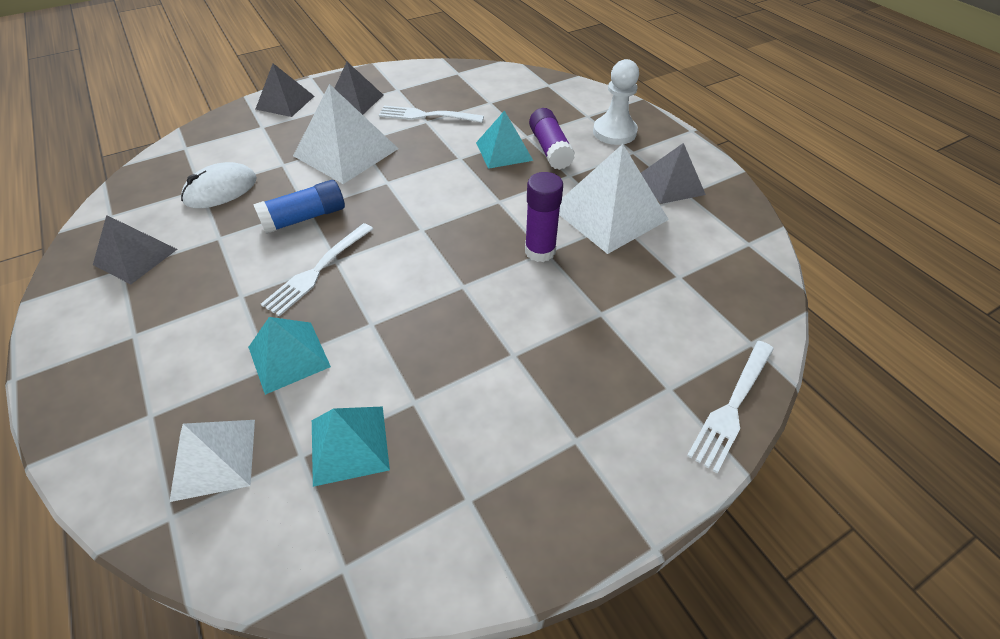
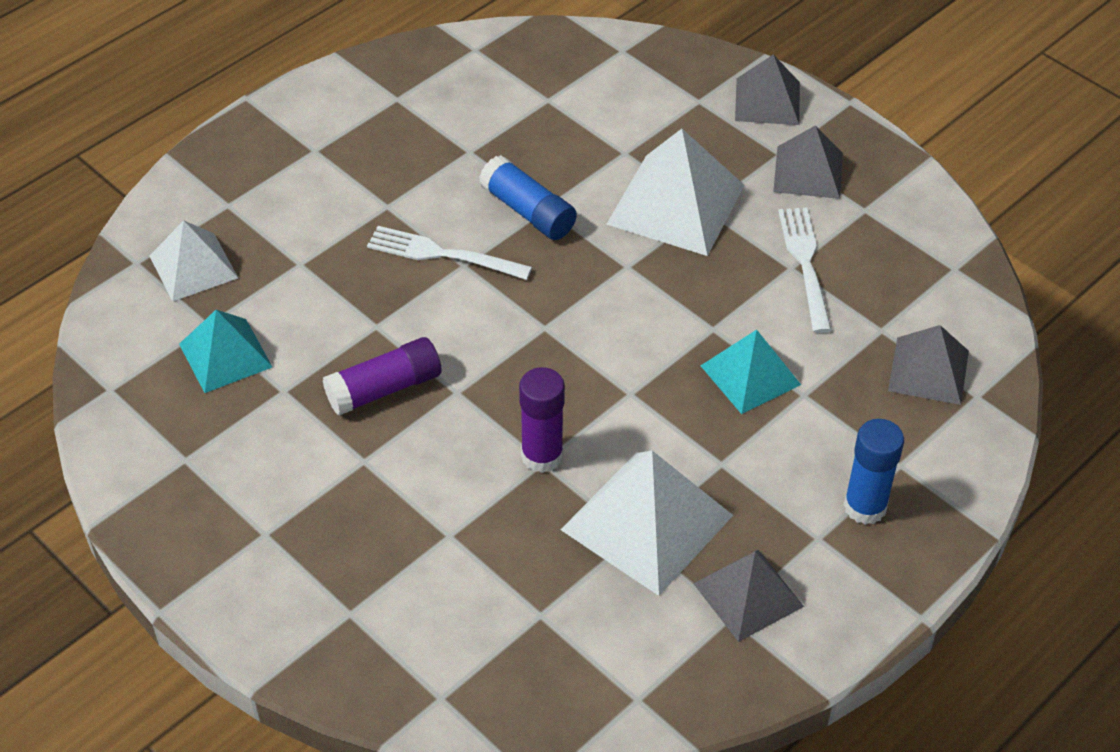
camera: 75 degrees right, 0 degrees up
grey pyramid [93,215,177,284] -> grey pyramid moved to [888,325,969,405]
white mouse [181,162,257,208] -> none
turquoise pyramid [248,317,331,395] -> none
purple glue stick [529,108,575,170] -> purple glue stick moved to [323,337,441,415]
white pawn [593,59,639,145] -> blue glue stick [844,419,904,525]
white fork [687,341,774,473] -> none

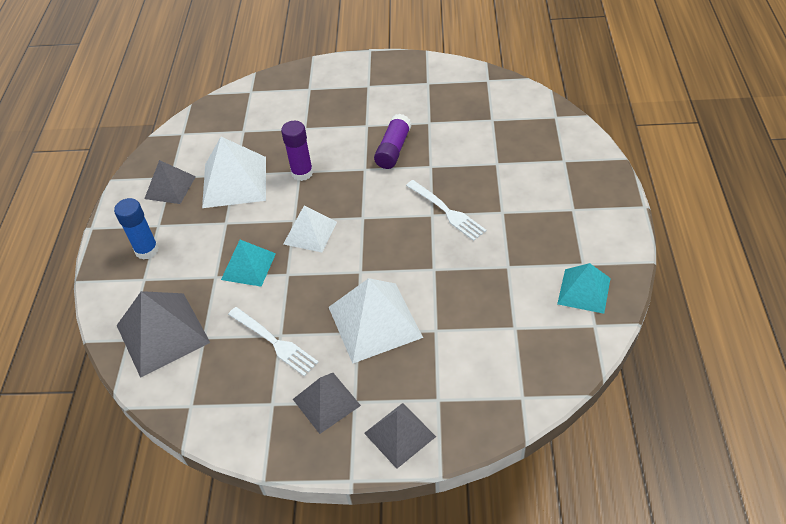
camera: 140 degrees right, 0 degrees up
white pyramid [149,220,238,302] -> white pyramid moved to [284,205,337,252]
turquoise pyramid [179,310,272,393] -> turquoise pyramid moved to [557,263,611,314]
white fork [367,226,532,280] -> white fork turned 75 degrees clockwise [406,180,487,241]
blue glue stick [479,155,577,240] -> none
grey pyramid [888,325,969,405] -> grey pyramid [116,291,210,378], size x1.60

